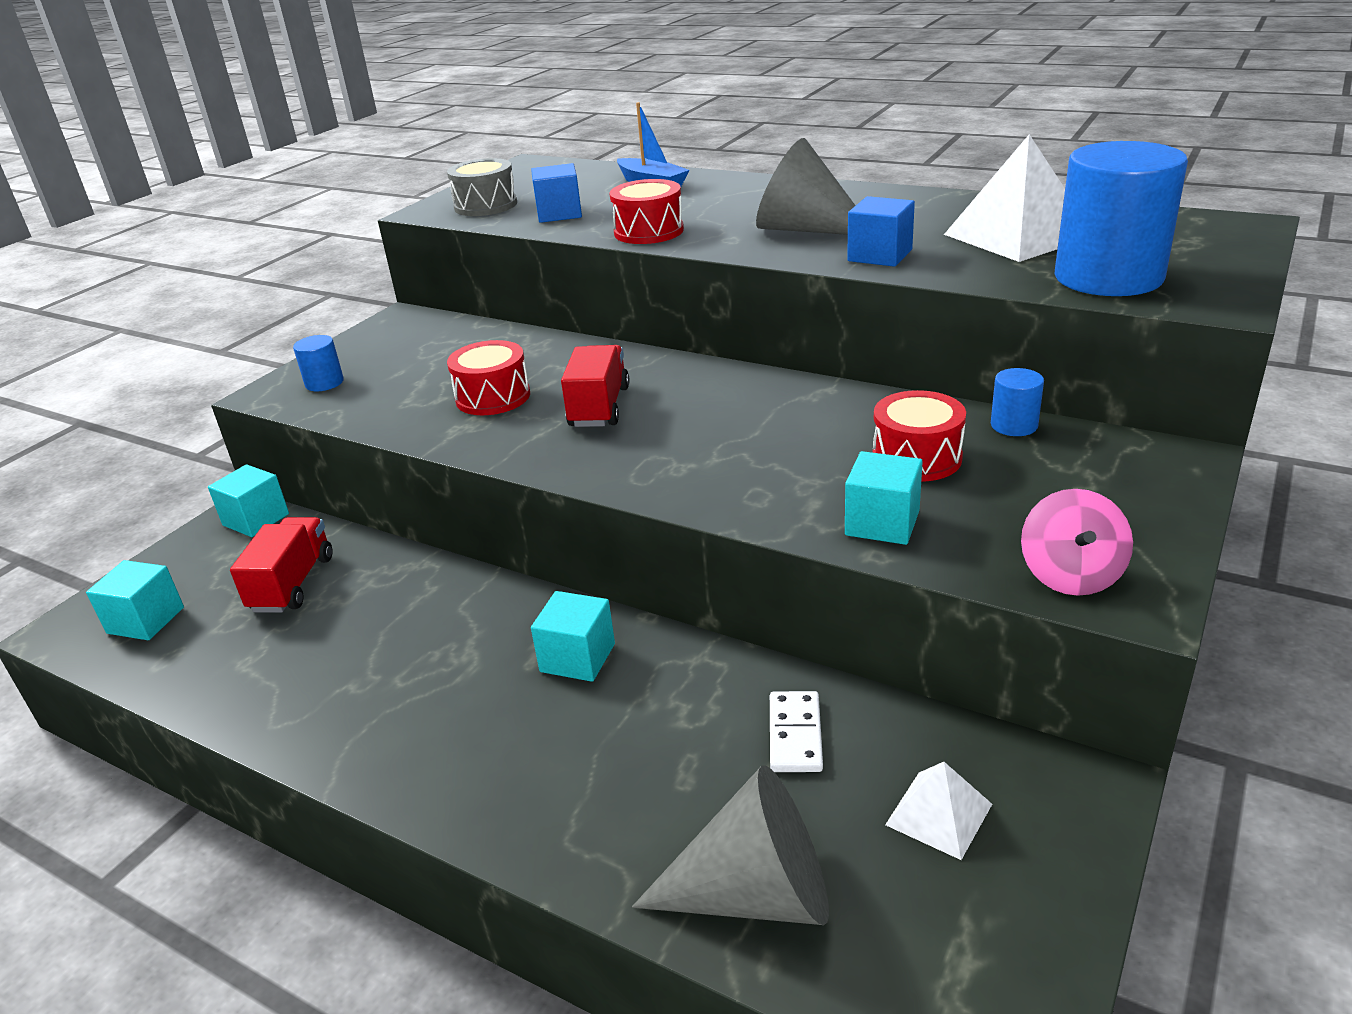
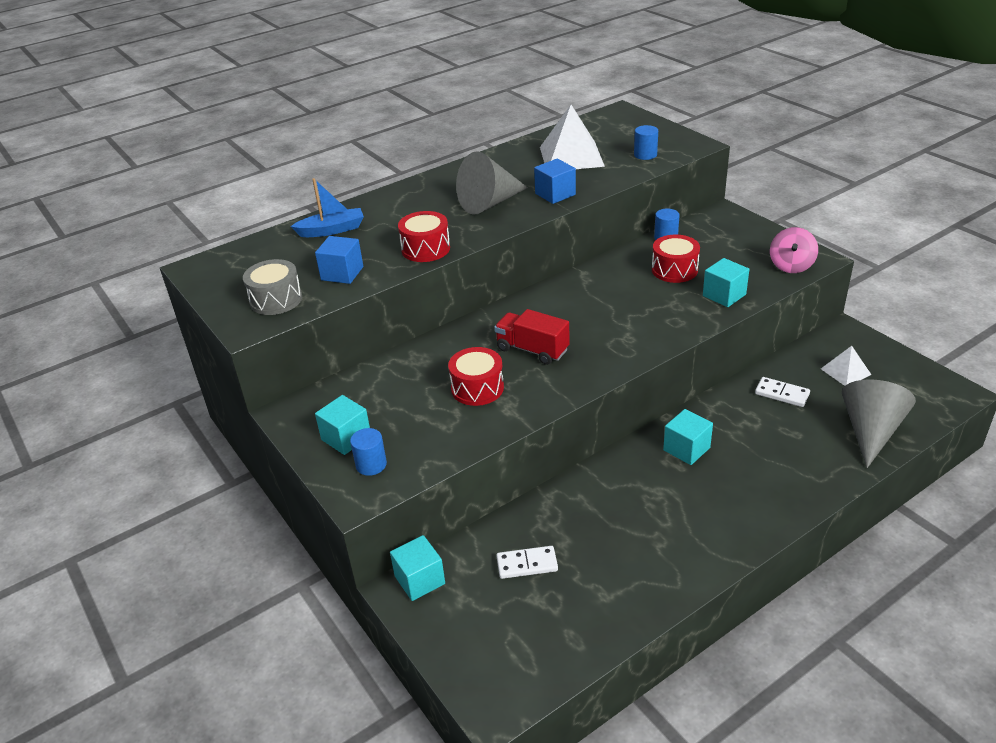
camera: 65 degrees left, 5 degrees up
turquoise cube [86,560,184,640] -> turquoise cube moved to [315,395,370,455]
red truck [230,517,332,613] -> white domino [496,546,558,579]
pink spinning top [1021,489,1133,596] -> pink spinning top turned 75 degrees clockwise [770,227,818,273]
blue cylinder [1055,141,1188,296] -> blue cylinder [634,125,658,160], size x0.44

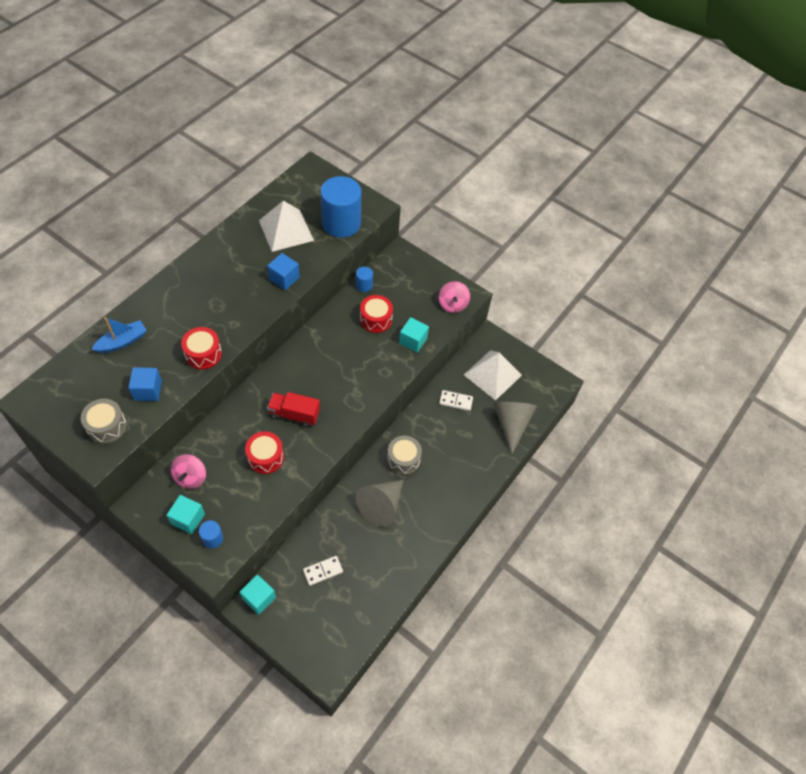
camera: 25 degrees left, 20 degrees up
grey cone [456,151,528,215] -> grey cone moved to [356,480,404,527]
blue cylinder [634,125,658,160] -> blue cylinder [320,176,361,238], size x2.27
turquoise cube [663,409,713,465] -> grey drum [387,436,422,475]
white pyramid [821,346,871,386] -> white pyramid [464,350,522,401], size x1.88
none -> pink spinning top [171,454,206,489]

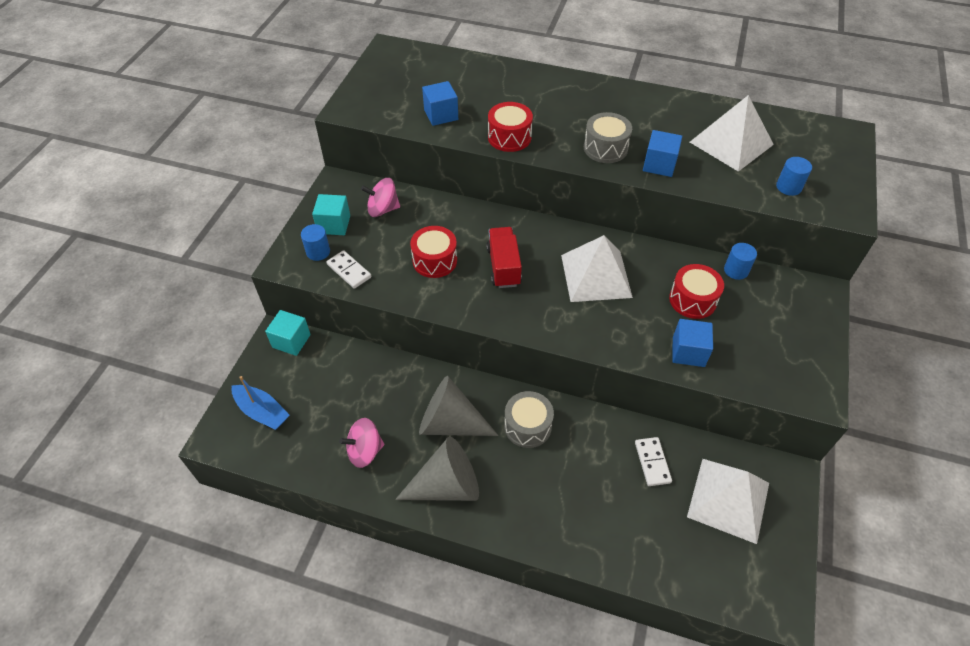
camera: 75 degrees right, 5 degrees down
grey drum [81,399,127,444] -> grey drum moved to [584,112,632,163]
blue boat [91,317,147,353] -> blue boat moved to [232,376,290,430]
white domino [303,556,343,586] -> white domino moved to [327,250,371,289]
blue cylinder [320,176,361,238] -> blue cylinder [776,157,812,196], size x0.44
turquoise cube [399,317,429,353] -> blue cube [672,319,713,367]
pink spinning top [438,281,470,313] -> pink spinning top moved to [339,418,384,468]
grey cone [493,402,537,454] -> grey cone moved to [395,437,479,501]
none -> white pyramid [561,235,633,302]

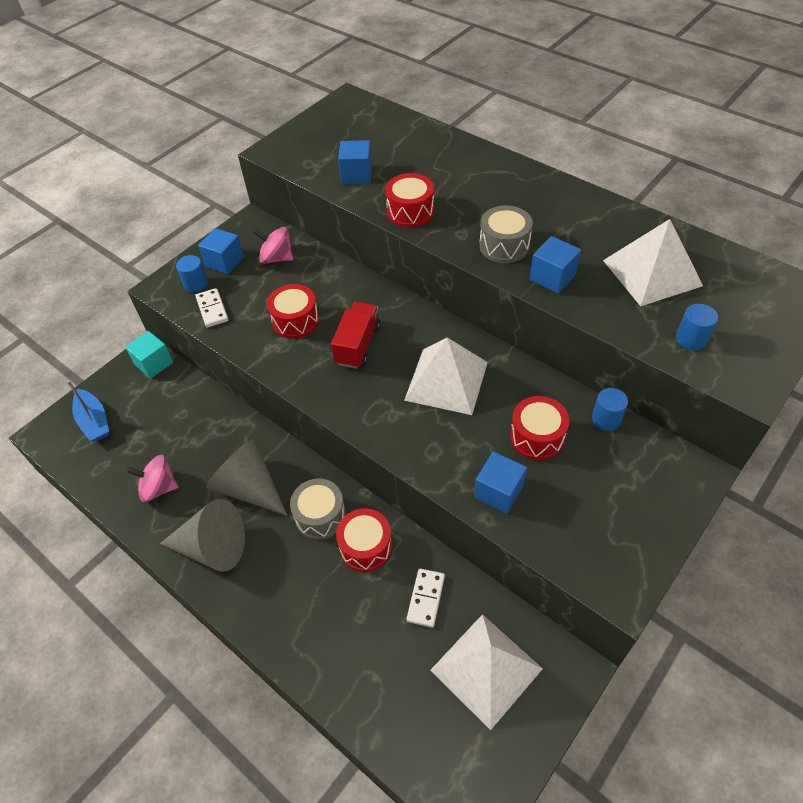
camera: 25 degrees right, 0 degrees up
turquoise cube [312,194,350,235] -> blue cube [198,228,244,274]
none -> red drum [336,509,392,572]

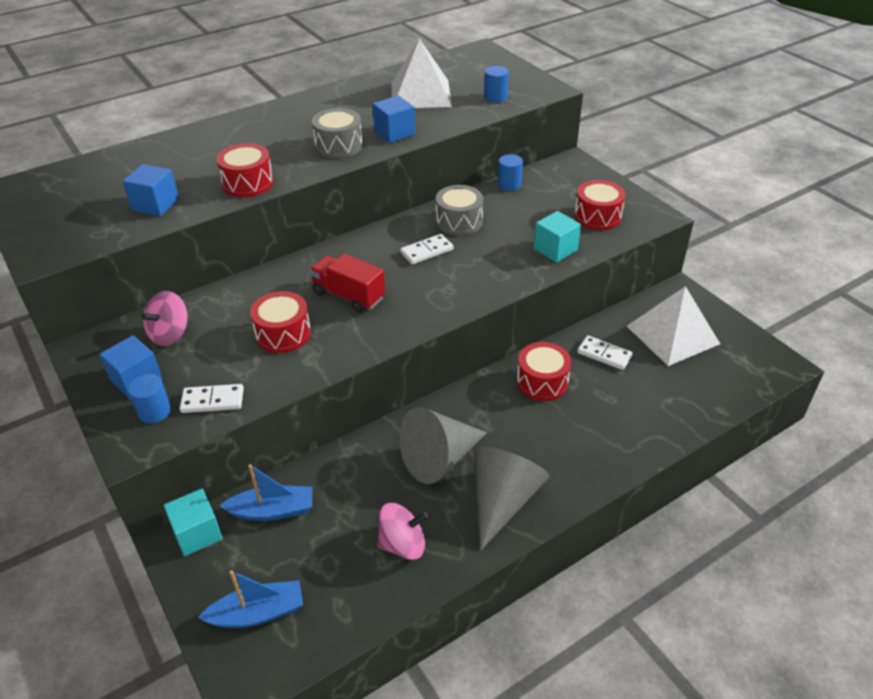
camera: 75 degrees left, 10 degrees down
pink spinning top [127,455,179,502] -> pink spinning top turned 120 degrees counterclockwise [377,503,428,560]
grey drum [290,479,346,540] -> grey drum moved to [436,185,483,235]
white pyramid [404,337,488,415] -> white domino [400,234,454,265]
blue cube [474,452,527,514] -> turquoise cube [534,211,581,263]
red drum [510,396,569,460] -> red drum moved to [574,180,626,230]
none -> blue boat [219,464,312,521]

